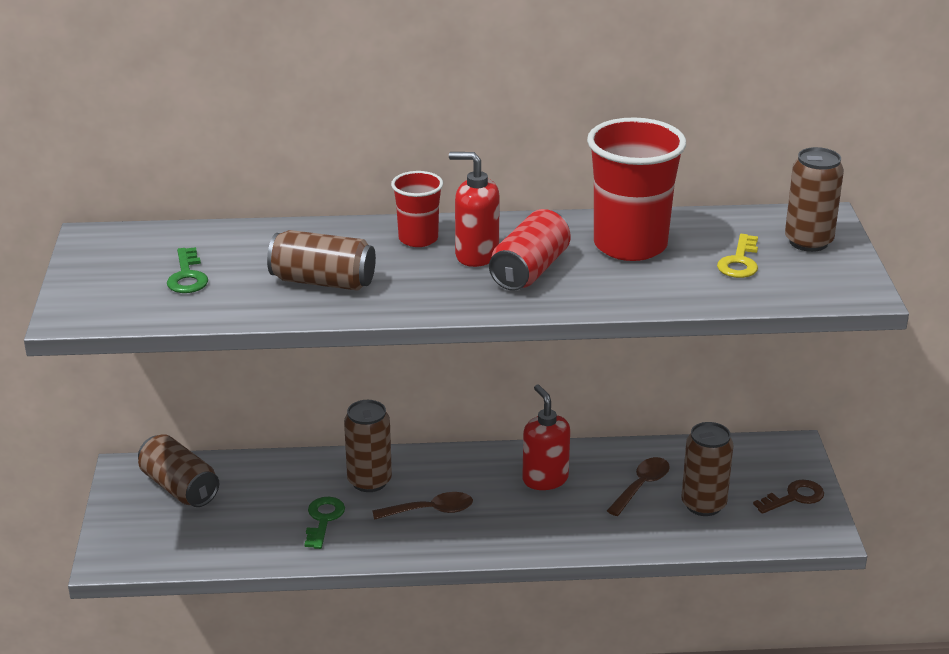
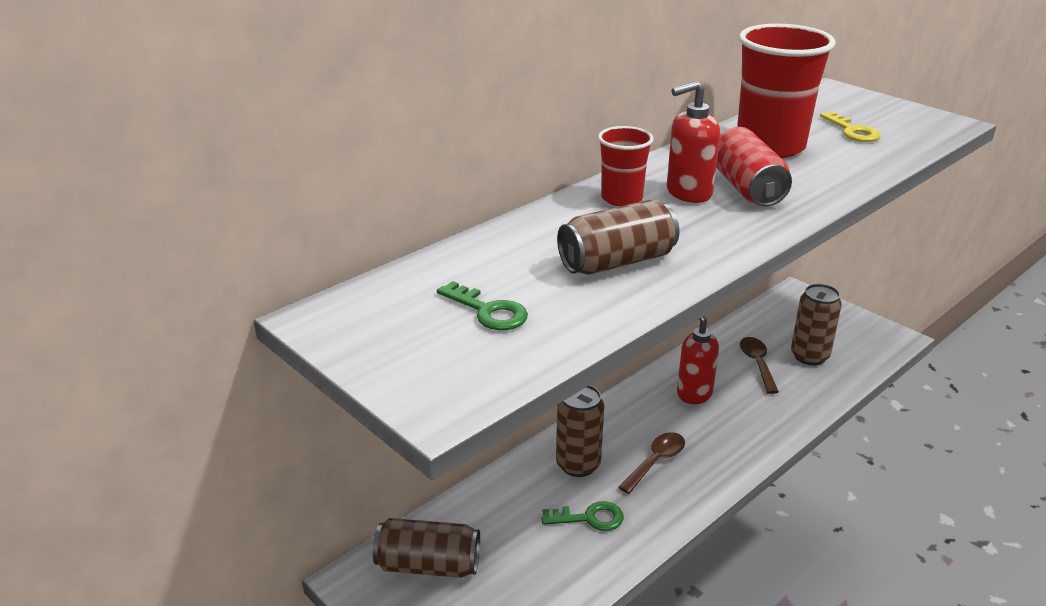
camera: 40 degrees left, 0 degrees up
green key [304,497,345,549] -> green key turned 120 degrees clockwise [541,501,624,531]
brown key [753,479,824,514] -> none
brown can [785,147,844,252] -> none

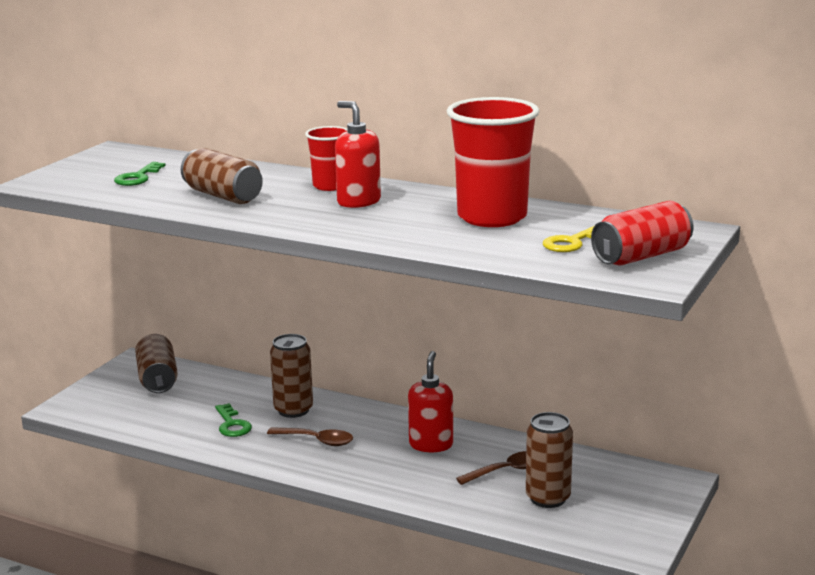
camera: 70 degrees right, 10 degrees down
red can [716,127,792,206] -> red can moved to [591,201,694,266]

